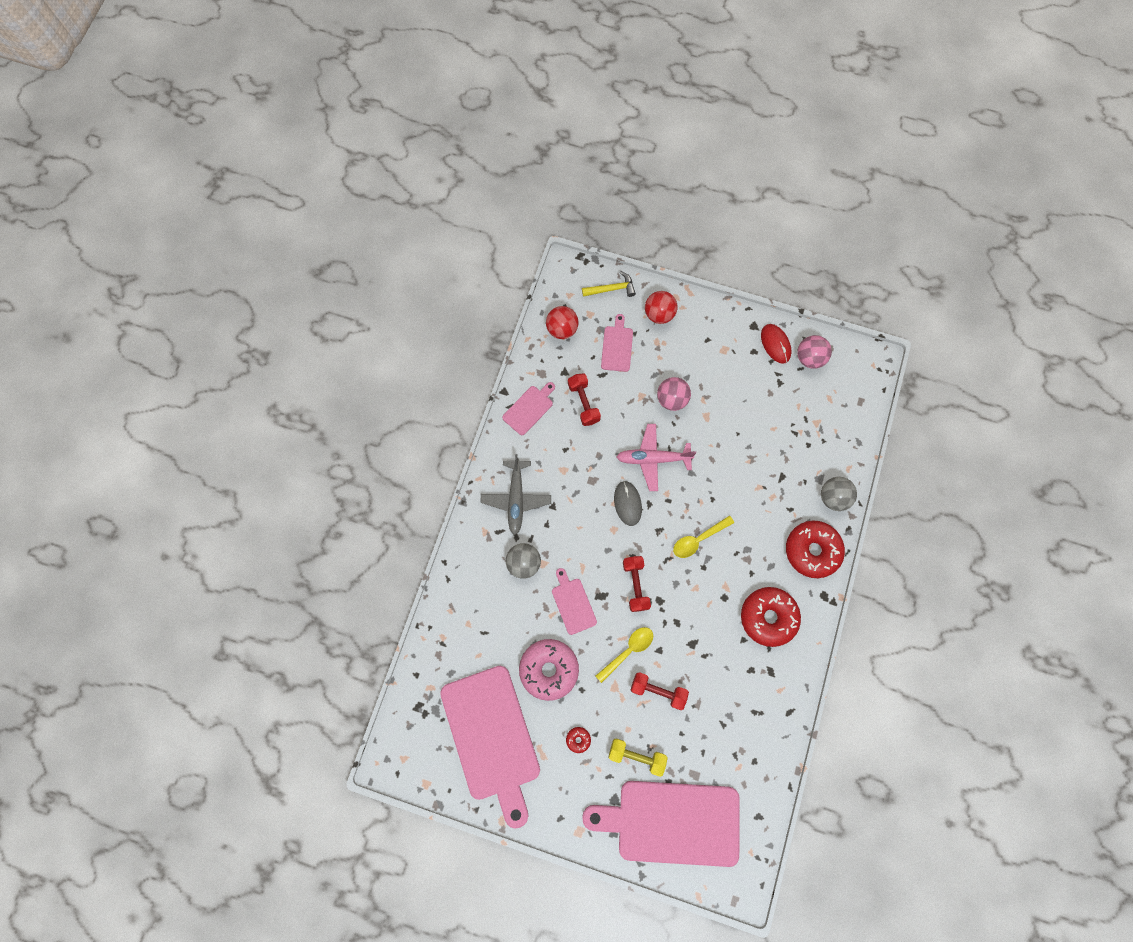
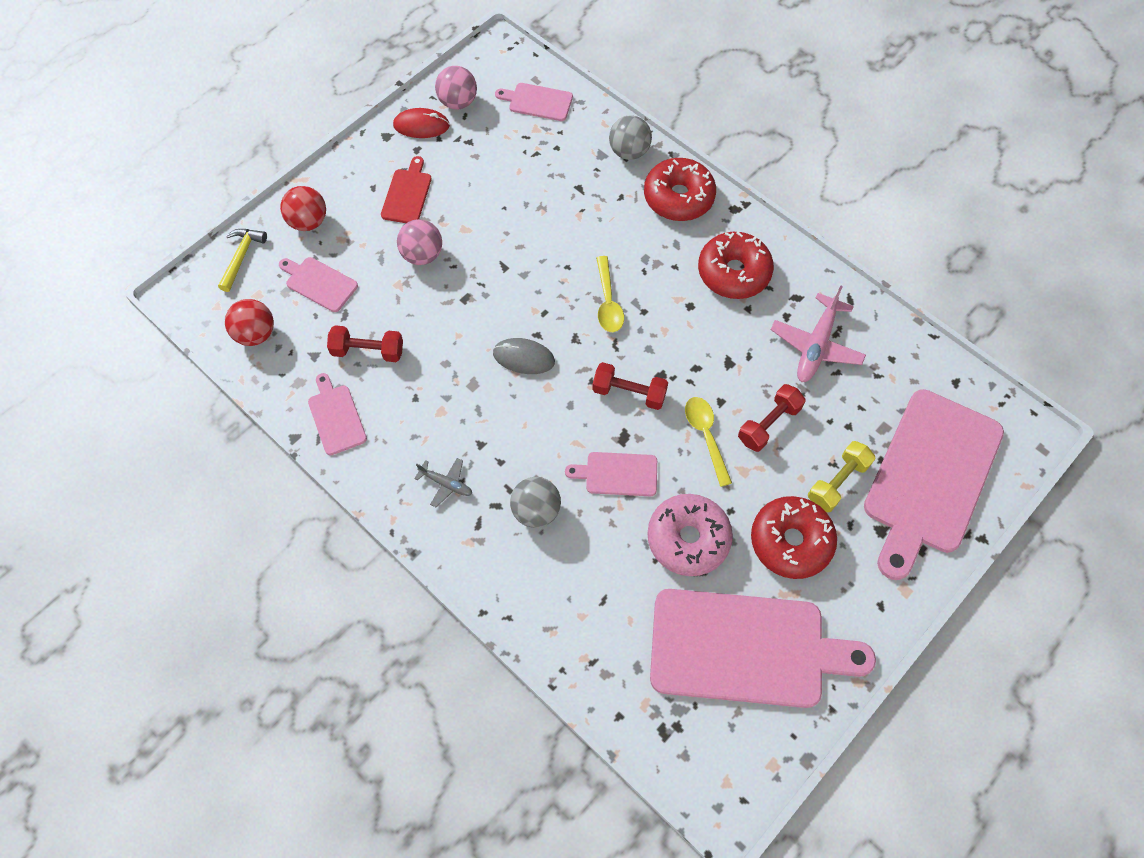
camera: 65 degrees left, 10 degrees down
grey plane [480,454,551,535] -> grey plane [414,458,472,507], size x0.55
red donut [566,727,591,753] -> red donut [751,496,837,579], size x2.43
pink plane [617,424,696,491] -> pink plane moved to [771,285,866,382]
none -> red cutting board [381,156,432,223]
none -> pink cutting board [495,83,573,121]

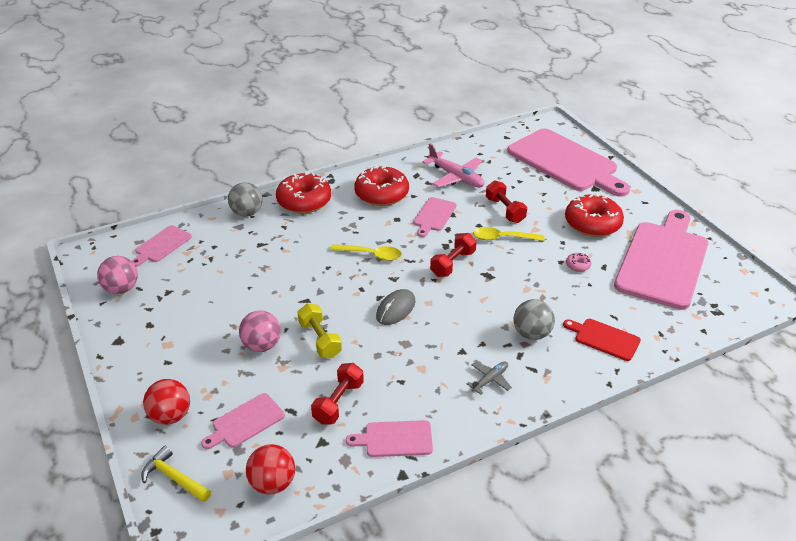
camera: 70 degrees left, 25 degrees down
red cutting board [381,156,432,223] -> red cutting board moved to [563,319,641,361]
red mouse [393,108,450,138] -> none
pink cutting board [565,452,657,496] -> pink cutting board moved to [413,197,456,237]
pink donut [647,494,733,576] -> pink donut [566,253,591,272], size x0.41
yellow dumbbell [808,441,875,512] -> yellow dumbbell moved to [298,304,342,358]

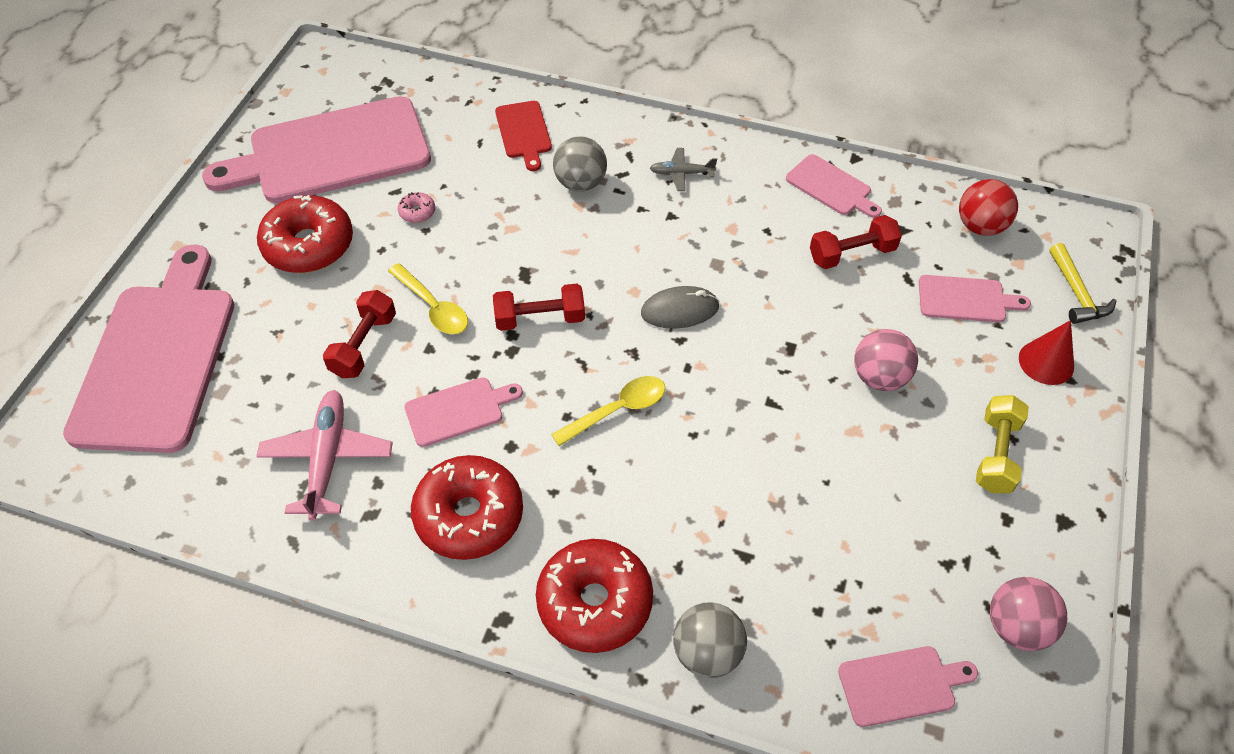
camera: 135 degrees left, 15 degrees up
red ball [143,379,190,425] -> red cone [1019,320,1074,385]
yellow dumbbell [298,304,342,358] -> yellow dumbbell moved to [976,395,1029,493]
yellow spoon [330,244,402,261] -> yellow spoon turned 90 degrees clockwise [551,376,665,446]

